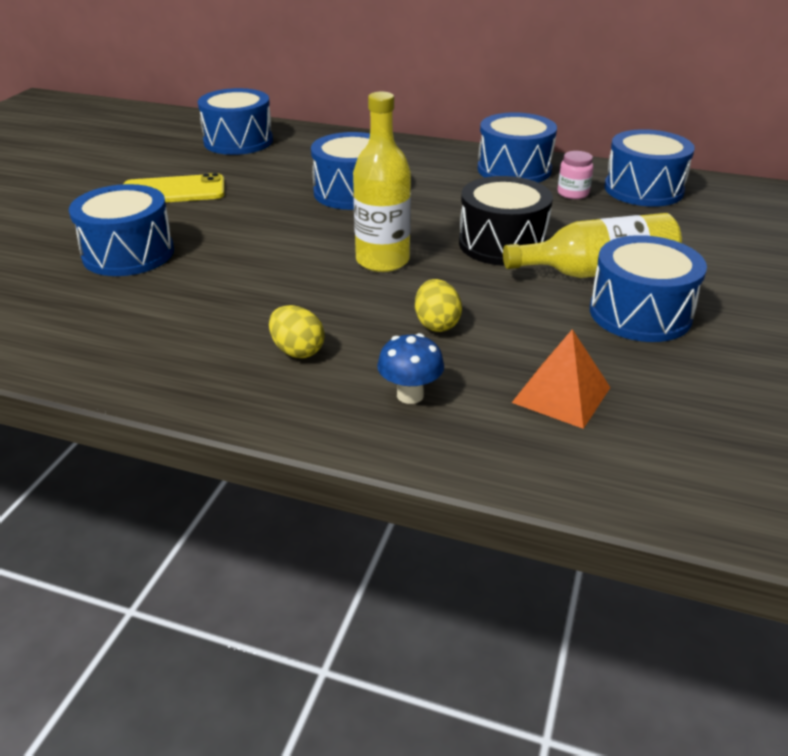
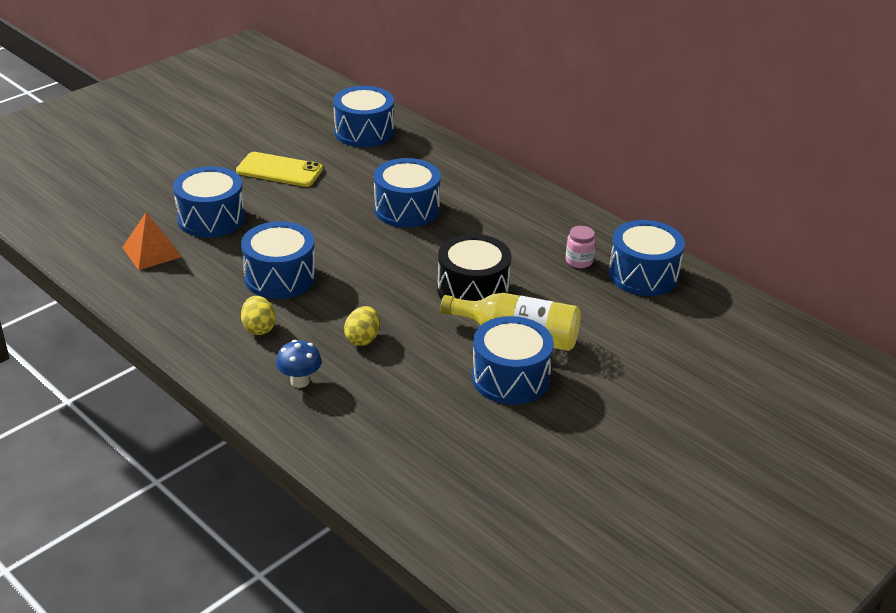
camera: 25 degrees right, 0 degrees up
yellow bottle [353,92,411,272] -> none
blue drum [478,112,557,183] -> blue drum moved to [241,221,316,299]
orange pyramid [512,329,611,429] -> orange pyramid moved to [122,212,182,270]

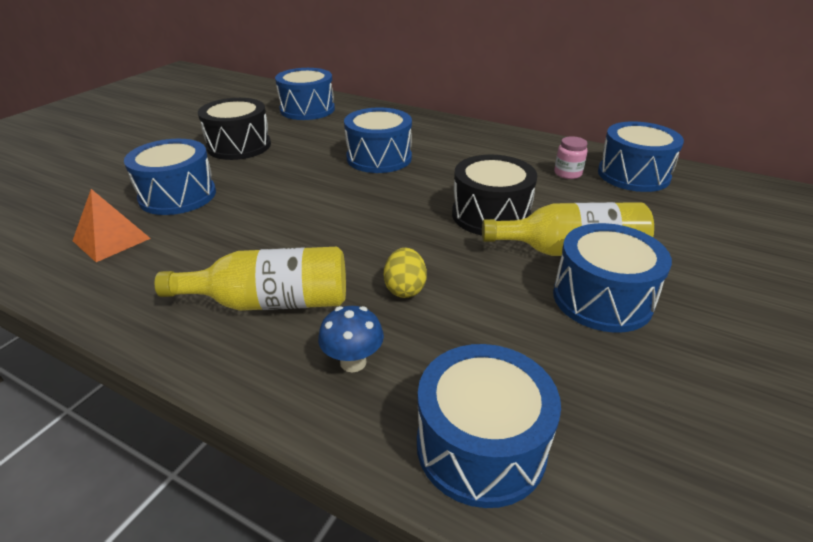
camera: 15 degrees left, 0 degrees up
yellow phone [236,152,323,187] -> black drum [198,98,271,160]
blue drum [241,221,316,299] -> blue drum moved to [417,344,561,508]
yellow egg [241,296,276,335] -> yellow bottle [155,247,346,311]

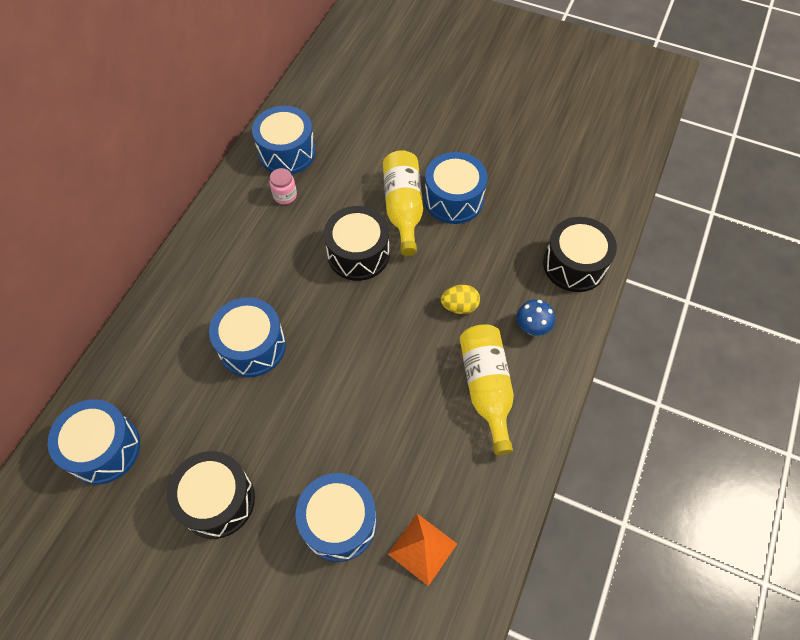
camera: 95 degrees left, 25 degrees up
blue drum [417,344,561,508] -> black drum [543,217,617,292]

